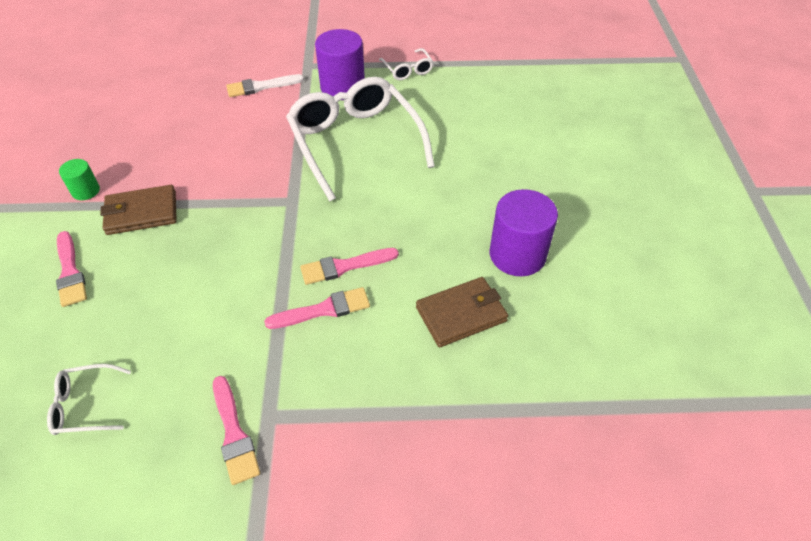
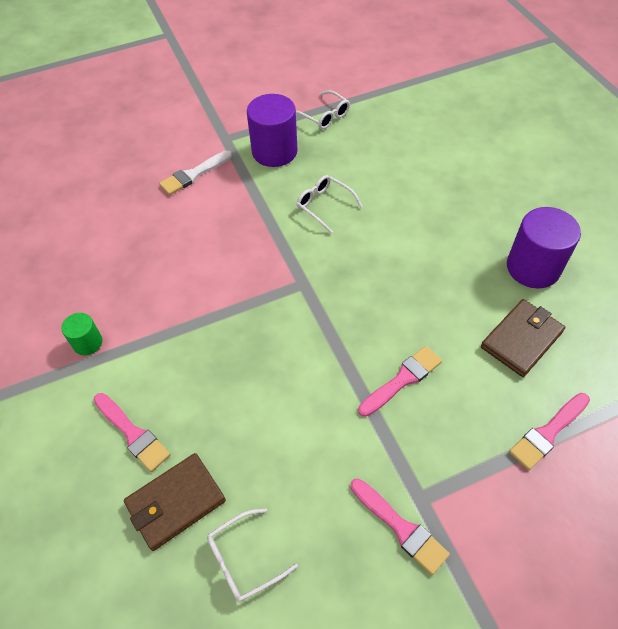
camera: 20 degrees left, 5 degrees up
brown wallet [100,185,177,235] -> brown wallet moved to [124,453,226,551]
white glasses [286,77,435,201] -> white glasses [297,175,363,233], size x0.43
pink brush [300,248,399,285] -> pink brush moved to [509,393,590,470]

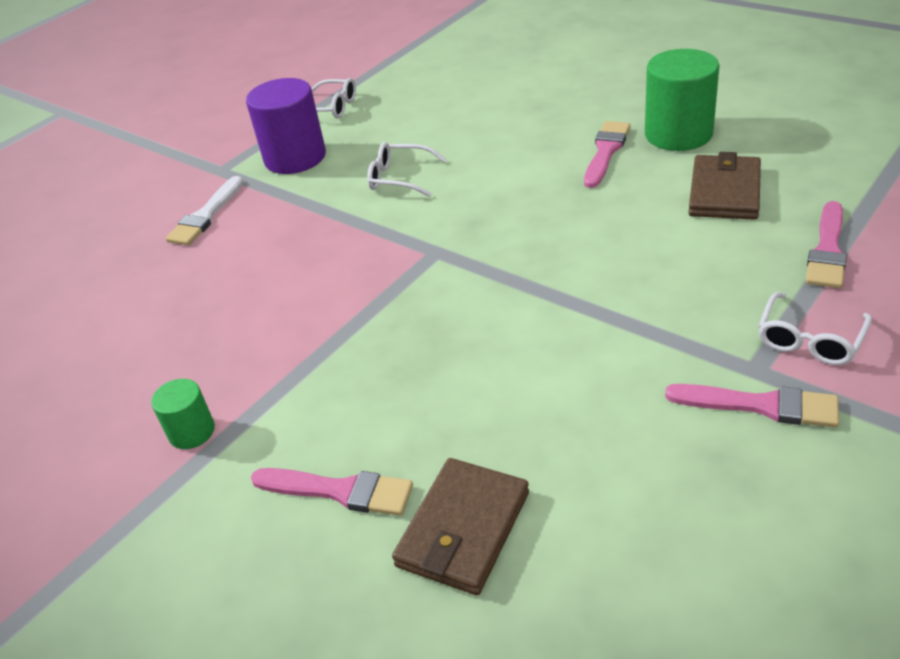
camera: 25 degrees left, 15 degrees down
white glasses [207,508,298,602] -> white glasses moved to [758,292,872,365]
pink brush [358,346,442,417] -> pink brush moved to [584,121,630,188]
purple cylinder [507,207,581,289] -> green cylinder [645,49,720,151]

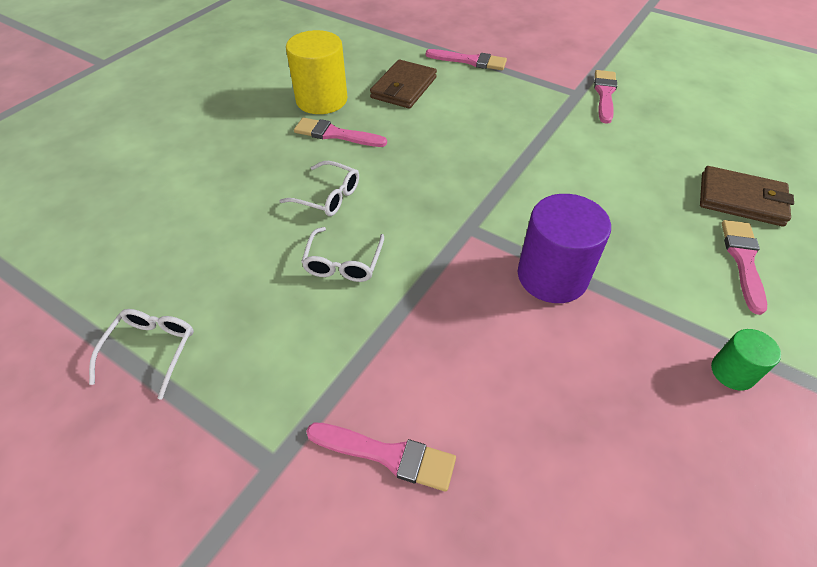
camera: 100 degrees left, 10 degrees up
white brush [166,176,244,245] -> pink brush [306,422,456,492]
purple cylinder [246,78,326,174] -> purple cylinder moved to [518,194,611,303]
green cylinder [645,49,720,151] -> yellow cylinder [286,30,347,114]
brown wallet [688,152,761,220] -> brown wallet turned 75 degrees counterclockwise [370,60,437,109]
white glasses [758,292,872,365] -> white glasses moved to [279,161,359,216]

